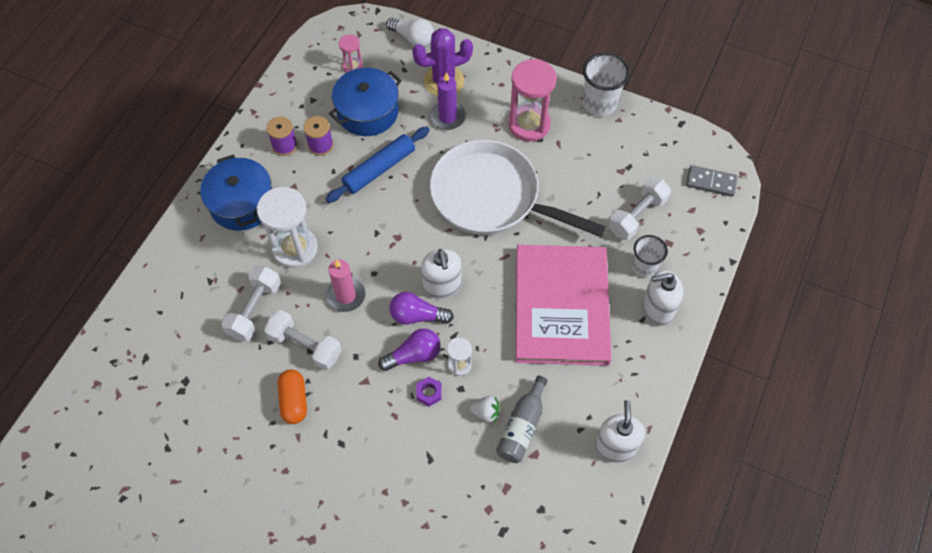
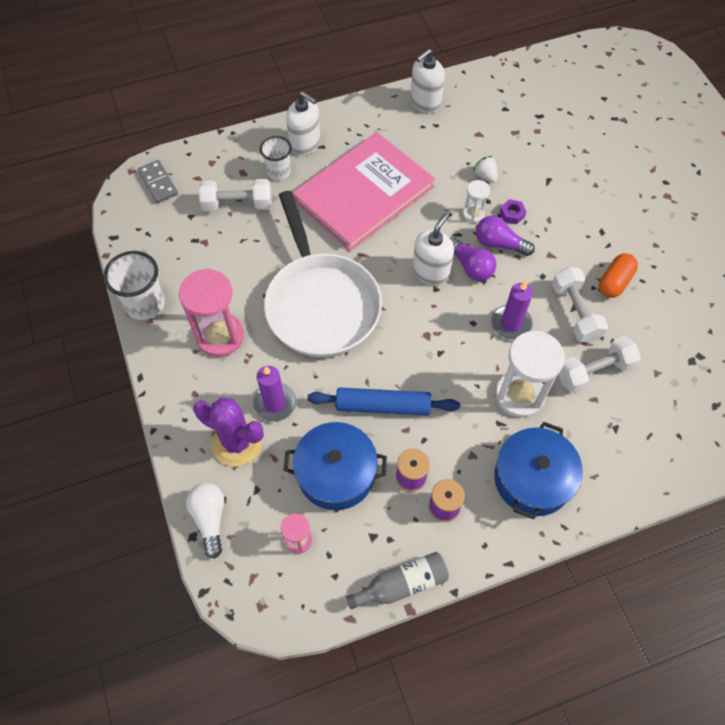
camera: 135 degrees left, 0 degrees up
pink candle [326,259,366,312] -> purple candle [491,281,533,340]
grey bottle [496,376,547,463] -> grey bottle moved to [346,552,449,609]

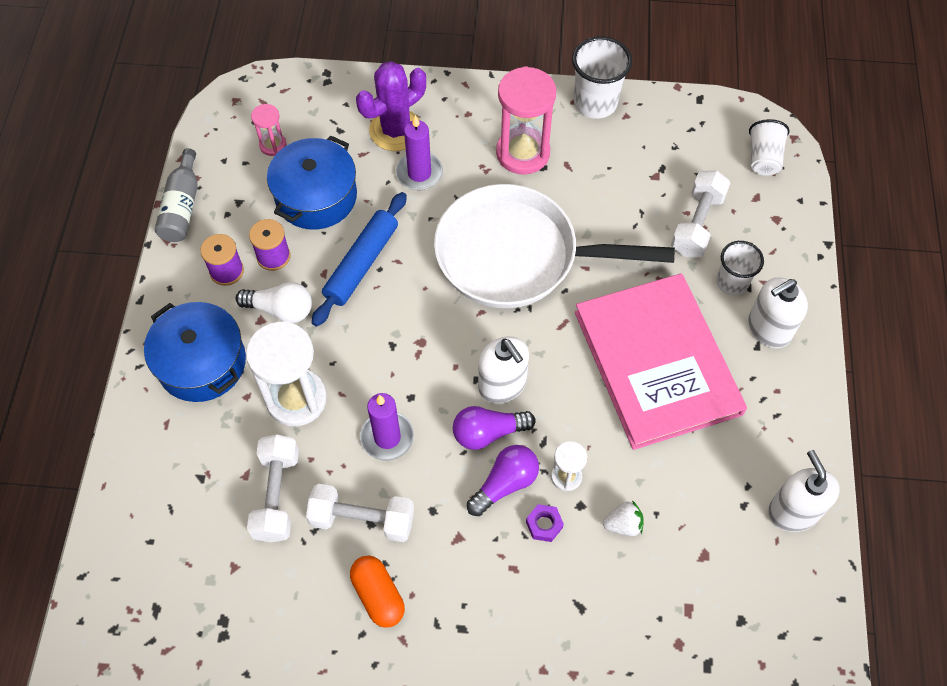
camera: 115 degrees right, 0 degrees up
grey domino [138,160,178,203] -> white cup [749,119,789,176]
white light bulb [186,483,224,559] -> white light bulb moved to [236,282,312,323]

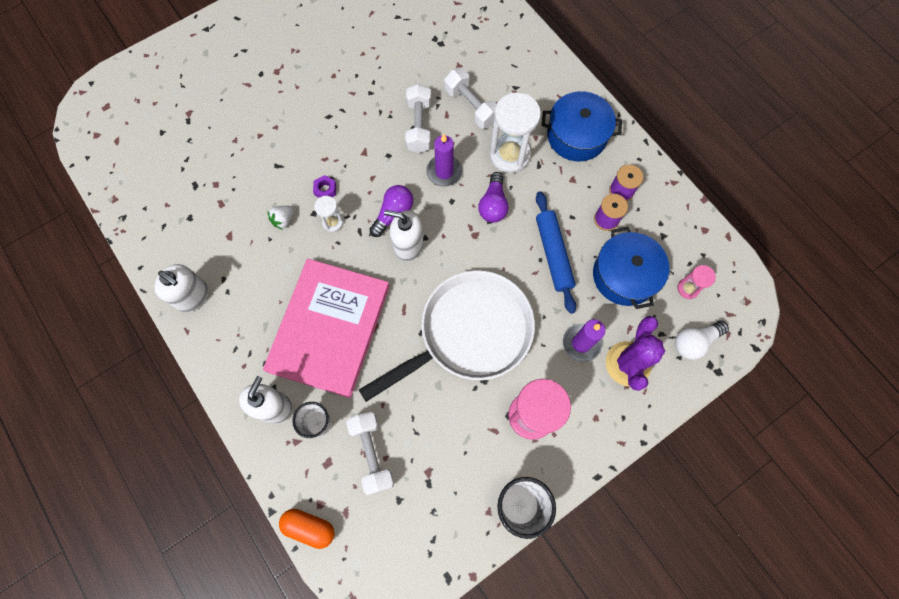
camera: 140 degrees right, 10 degrees up
grey bottle [155,148,198,242] -> none
white light bulb [236,282,312,323] -> white light bulb moved to [675,321,729,360]
white dumbbell [306,484,414,542] -> white dumbbell turned 60 degrees counterclockwise [405,84,431,153]
orange capsule [350,556,405,628] -> orange capsule moved to [279,509,334,549]
purple light bulb [467,445,539,516] -> purple light bulb moved to [478,172,508,223]
pink book [575,273,747,450] -> pink book turned 75 degrees clockwise [263,259,390,398]
white cup [749,119,789,176] -> none

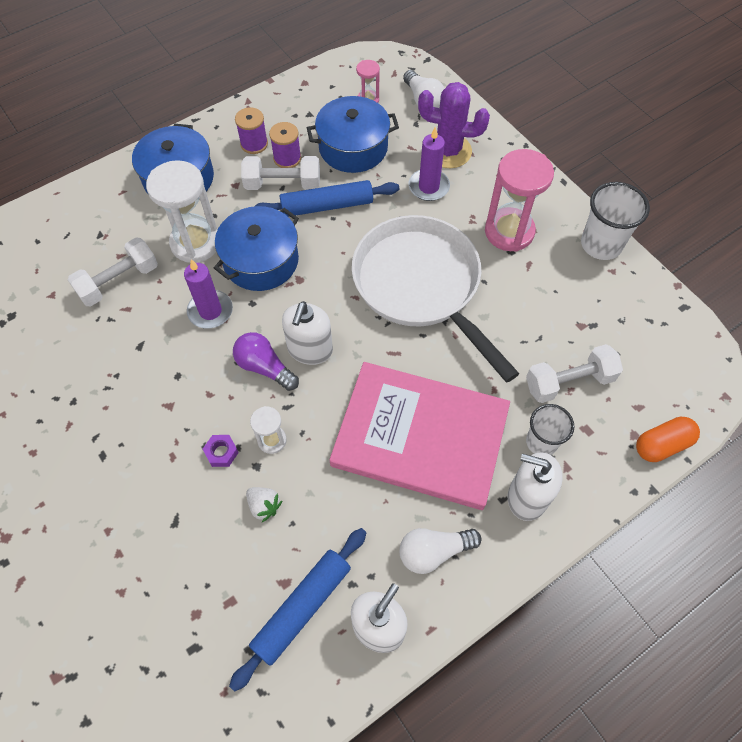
camera: 90 degrees left, 10 degrees down
orange capsule [279,509,334,549] -> orange capsule turned 45 degrees clockwise [636,417,700,462]
white dumbbell [405,84,431,153] -> white dumbbell moved to [241,156,320,190]
purple light bulb [478,172,508,223] -> blue pot [214,206,299,291]
none -> blue rolling pin [229,528,367,691]
none -> white light bulb [400,528,482,574]

